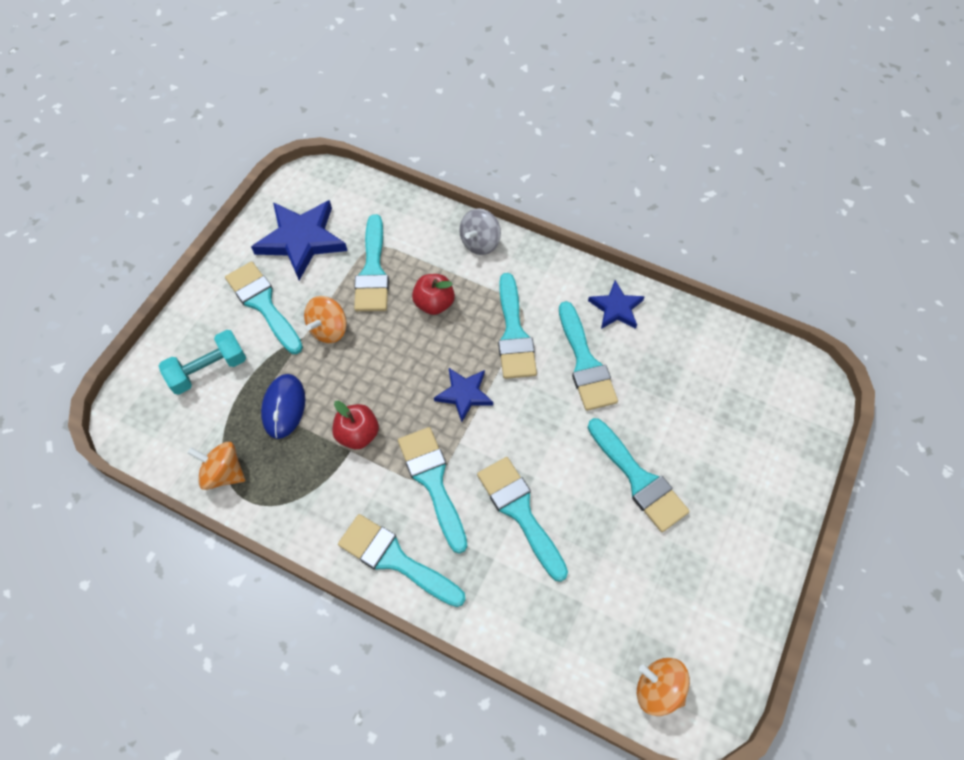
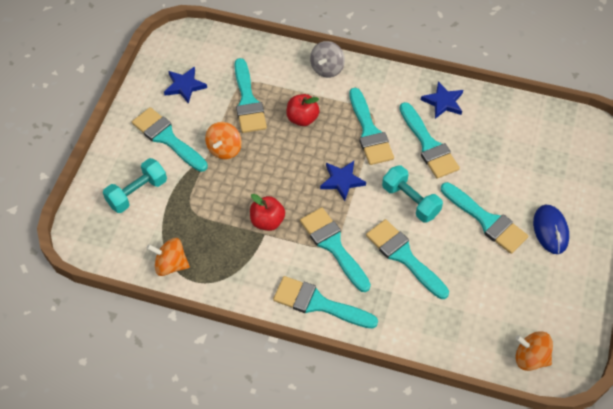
camera: 10 degrees left, 5 degrees down
blue star [251,200,347,280] -> blue star [164,66,207,104], size x0.58
blue mouse [261,374,305,439] -> blue mouse moved to [533,205,569,254]
none -> turquoise dumbbell [382,165,443,223]

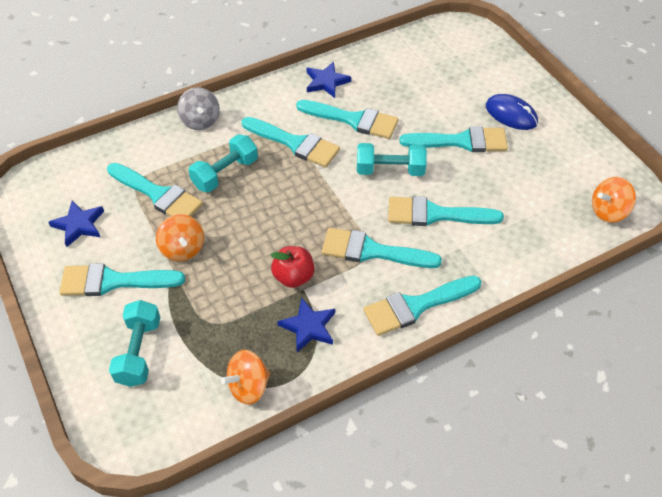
camera: 45 degrees left, 5 degrees down
red apple [286,94,320,126] -> turquoise dumbbell [188,135,258,192]
blue star [320,161,366,201] -> blue star moved to [277,298,335,352]

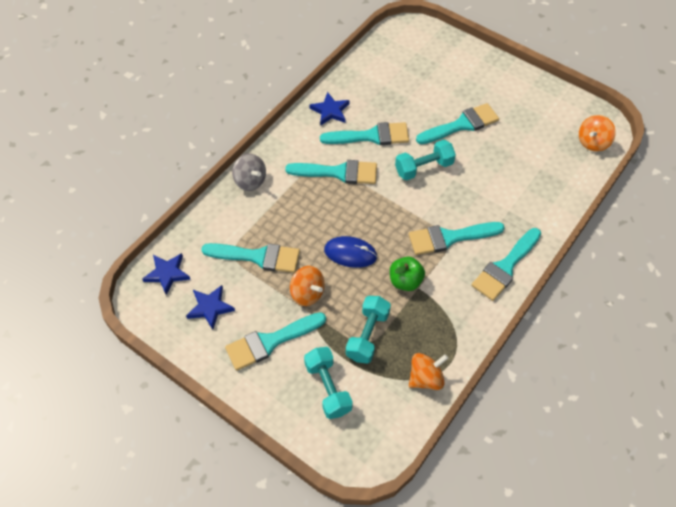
camera: 25 degrees left, 5 degrees up
turquoise dumbbell [188,135,258,192] -> turquoise dumbbell moved to [346,296,391,364]
orange spinning top [221,350,271,405] -> orange spinning top turned 150 degrees counterclockwise [409,353,448,390]
red apple [270,246,315,288] -> green apple [390,257,425,291]
blue star [277,298,335,352] -> blue star moved to [142,253,191,295]
turquoise brush [388,196,504,226] -> none
blue mouse [486,94,538,130] -> blue mouse moved to [324,236,377,268]

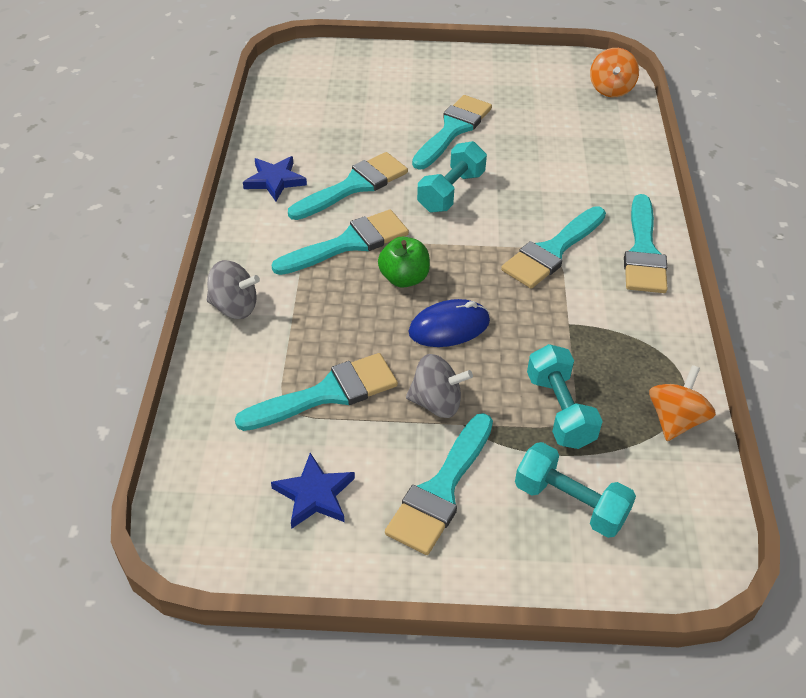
camera: 35 degrees left, 10 degrees down
blue star [142,253,191,295] -> none
orange spinning top [290,266,325,306] -> grey spinning top [406,354,473,418]
green apple [390,257,425,291] -> green apple moved to [378,237,430,288]

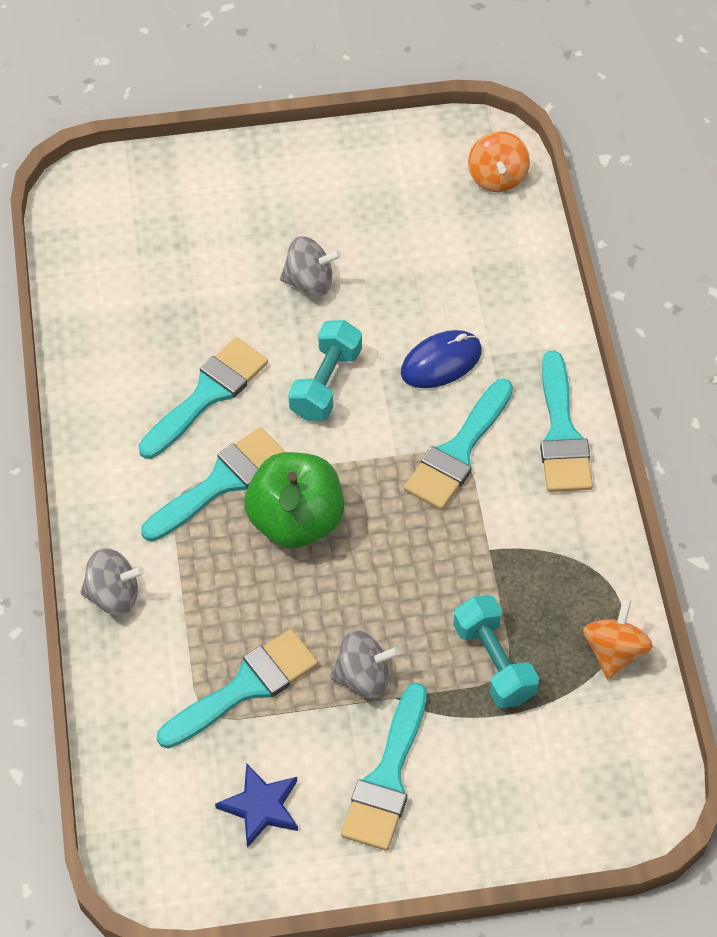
camera: 10 degrees left, 10 degrees up
blue star [243,156,307,201] -> none
green apple [378,237,430,288] -> green apple [245,452,344,549], size x1.65
blue mouse [409,299,490,347] -> blue mouse moved to [401,330,482,388]
turquoise brush [412,95,492,170] -> grey spinning top [280,236,341,296]
turquoise dumbbell [515,442,636,538] -> none

